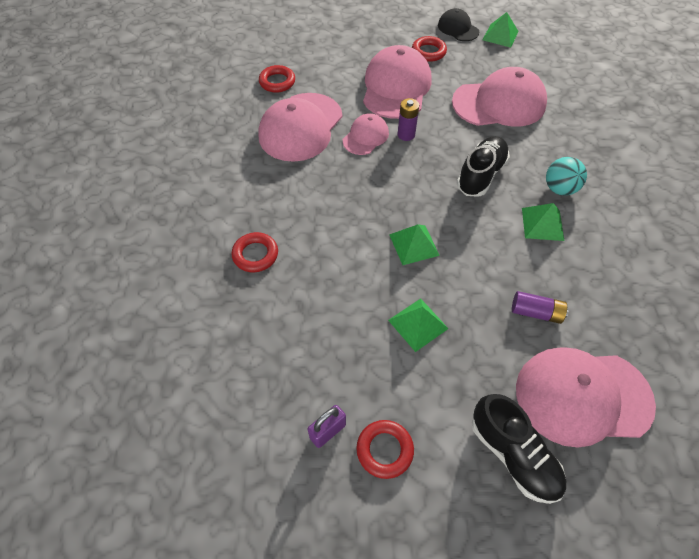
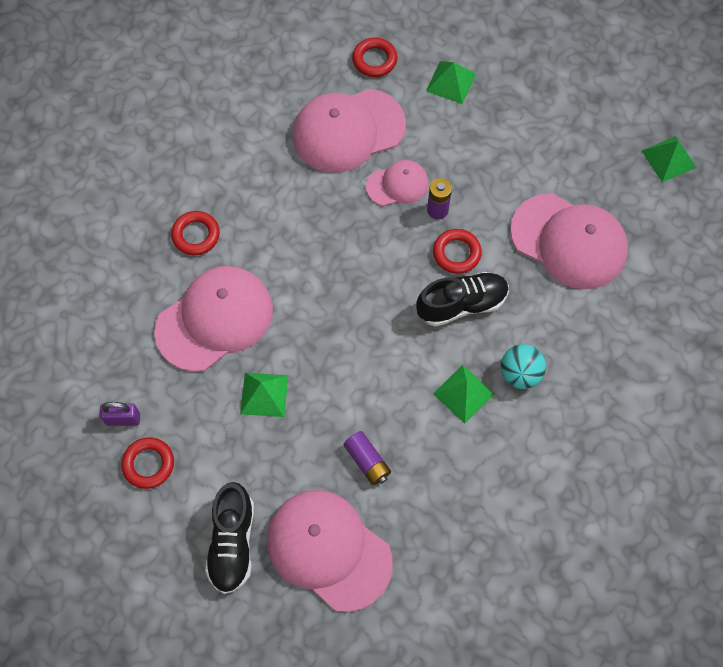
camera: 40 degrees right, 10 degrees up
pink cap [363,45,431,119] -> pink cap moved to [154,266,273,372]
green pyramid [389,224,440,265] -> green pyramid moved to [426,61,476,104]
red ring [412,36,447,62] -> red ring moved to [433,229,482,274]
black cap [438,8,479,41] -> none

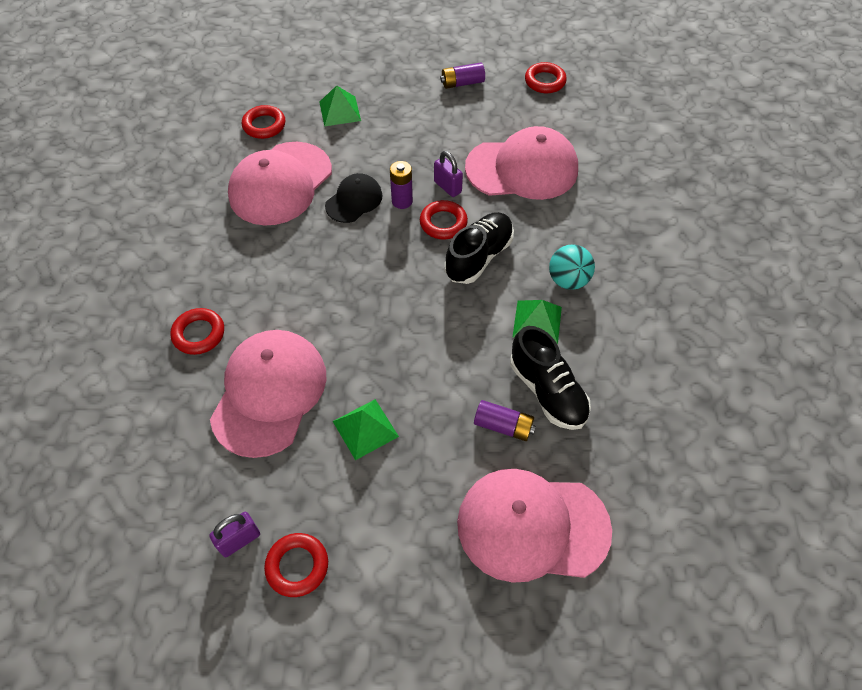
camera: 35 degrees left, 10 degrees down
black shoe [205,482,254,594] -> black shoe moved to [510,326,591,430]
pink cap [366,160,429,206] -> black cap [325,173,382,223]
green pyramid [642,136,697,182] -> red ring [525,62,567,93]
none -> purple padlock [434,151,463,197]
none -> purple battery [440,62,485,89]

